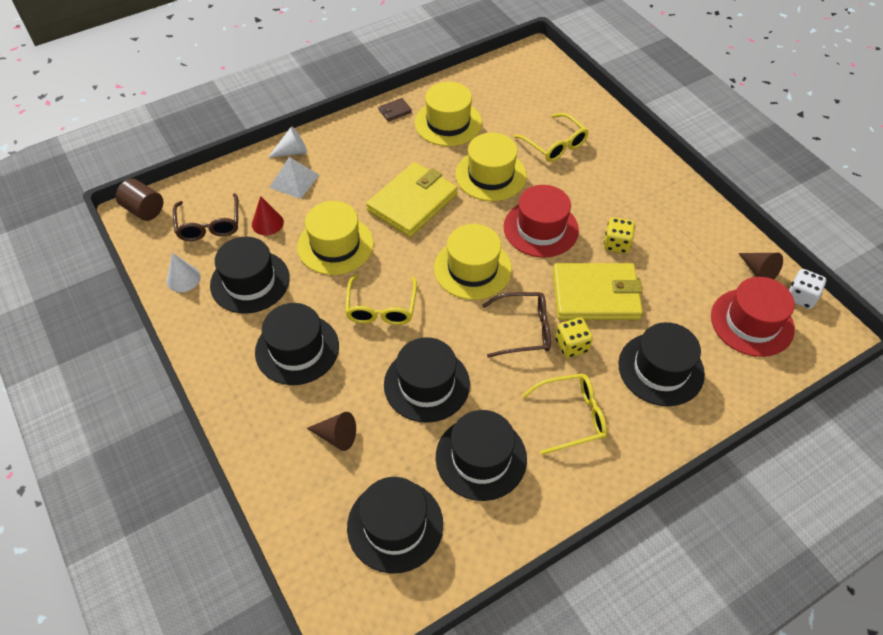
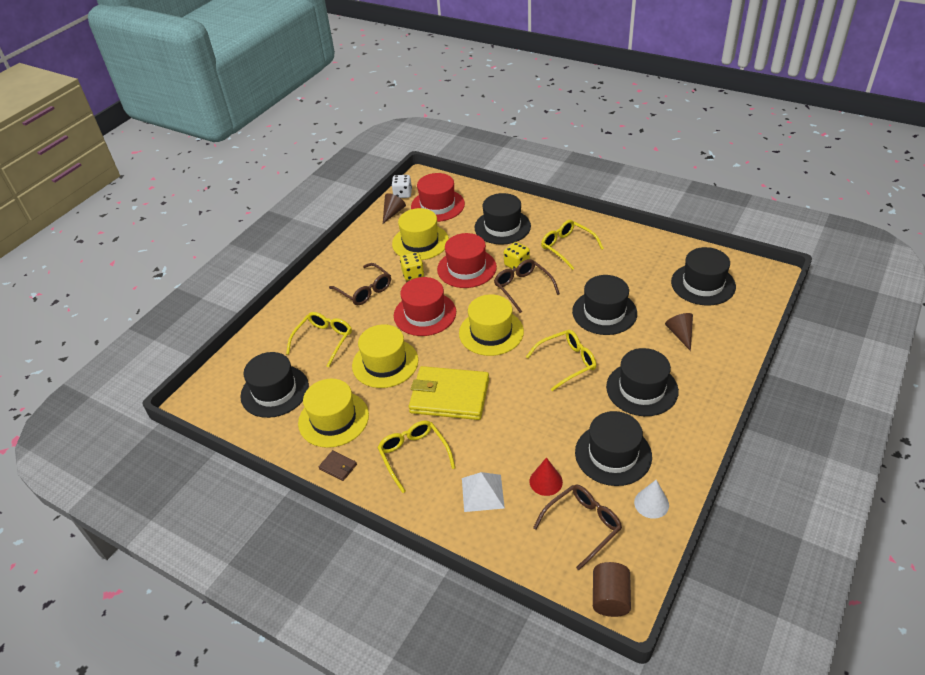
camera: 115 degrees left, 10 degrees down
white cone [268,126,307,158] -> none
yellow hat [297,201,374,275] -> yellow hat moved to [392,208,449,260]
black hat [436,410,527,501] -> black hat moved to [240,352,309,418]
yellow wallet [553,263,643,320] -> red hat [437,233,497,288]
none -> brown glasses [329,263,391,305]
none -> yellow glasses [377,420,456,493]

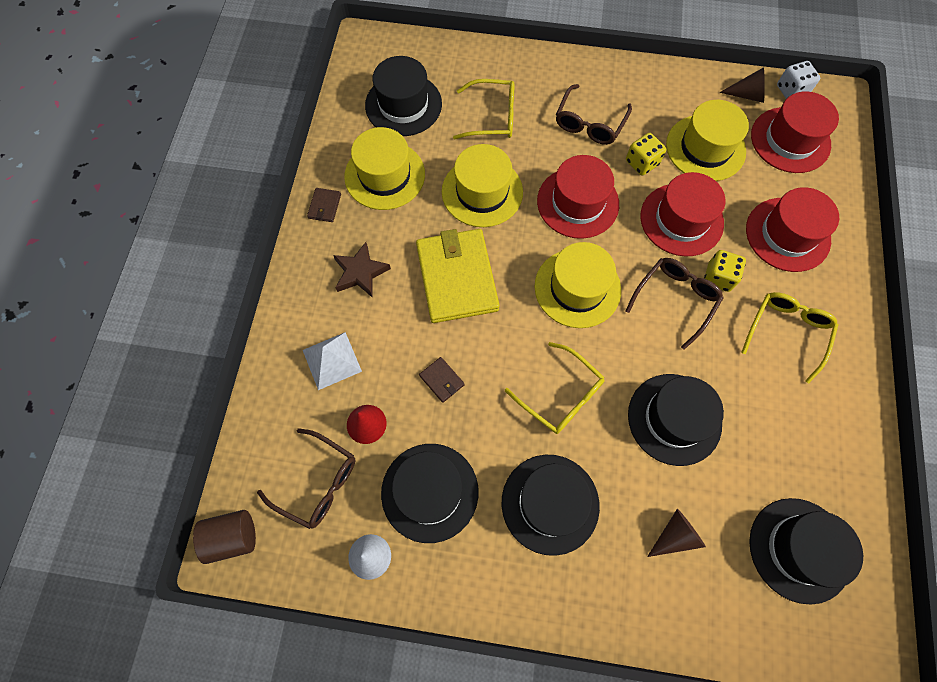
camera: 65 degrees right, 25 degrees up
yellow glasses [377,420,456,493] -> brown star [333,242,391,298]
black hat [475,193,531,245] -> red hat [746,187,839,272]
none -> brown wallet [419,357,465,403]

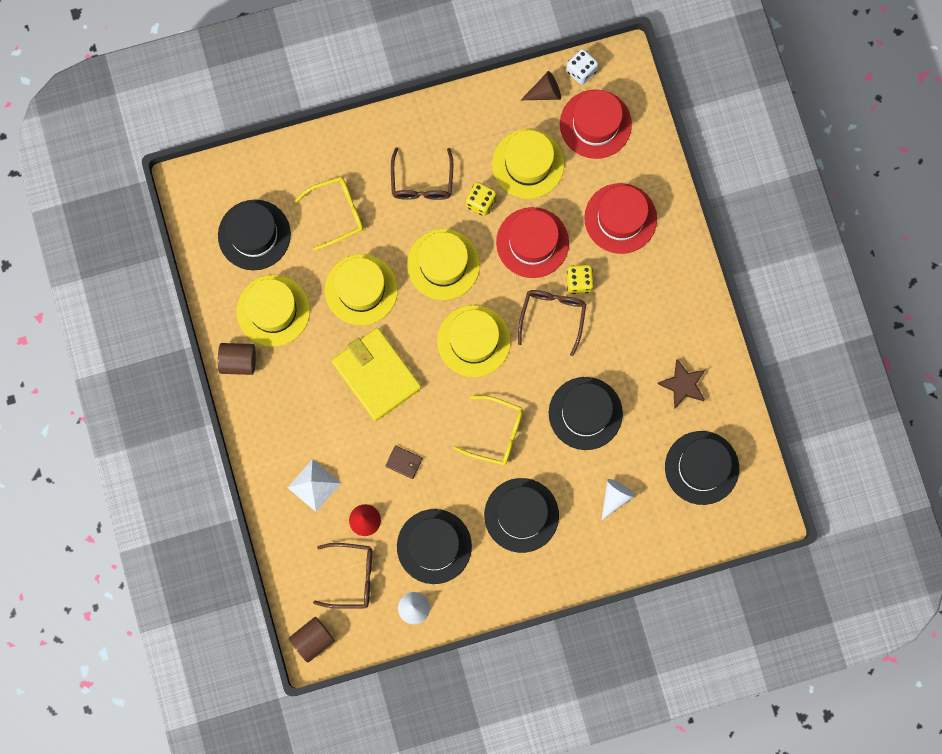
camera: 25 degrees left, 10 degrees up
brown wallet [307,188,341,222] -> brown cylinder [218,343,256,375]
brown star [333,242,391,298] -> brown star moved to [657,359,705,409]
red hat [537,155,619,239] -> yellow hat [407,229,480,300]
brown cone [647,509,706,557] -> white cone [602,479,635,520]
yellow glasses [741,292,838,383] -> none

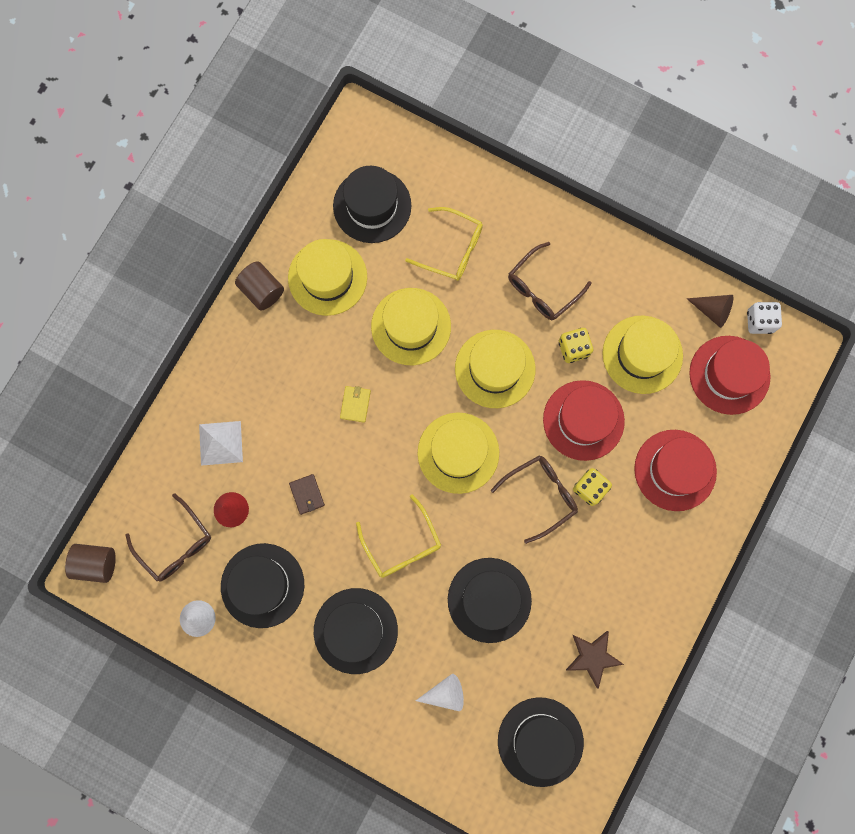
camera: 45 degrees right, 0 degrees up
yellow wallet [331,328,422,421] -> yellow wallet [340,386,371,423], size x0.40

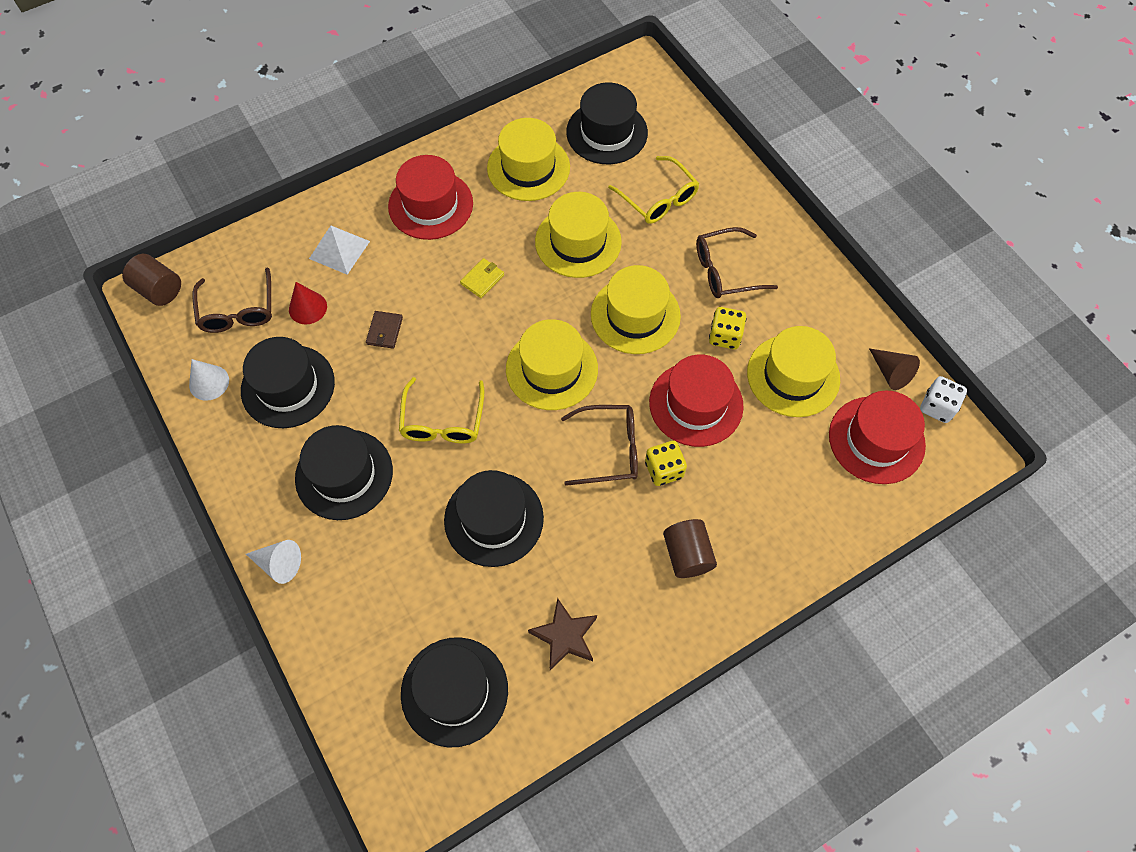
camera: 30 degrees right, 15 degrees down
brown cylinder [235,261,284,311] -> brown cylinder moved to [663,519,717,578]
white cone [416,674,464,711] -> white cone moved to [246,540,301,584]
red hat [634,430,717,511] -> red hat moved to [388,155,473,240]

